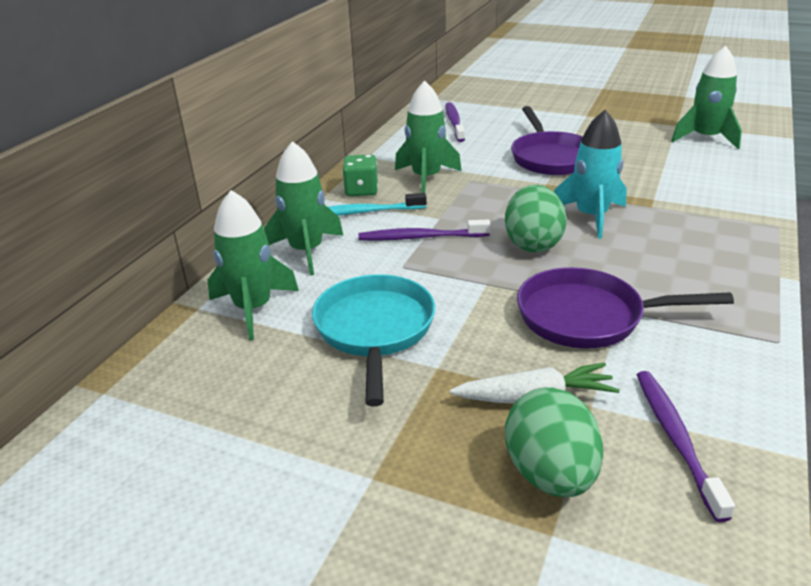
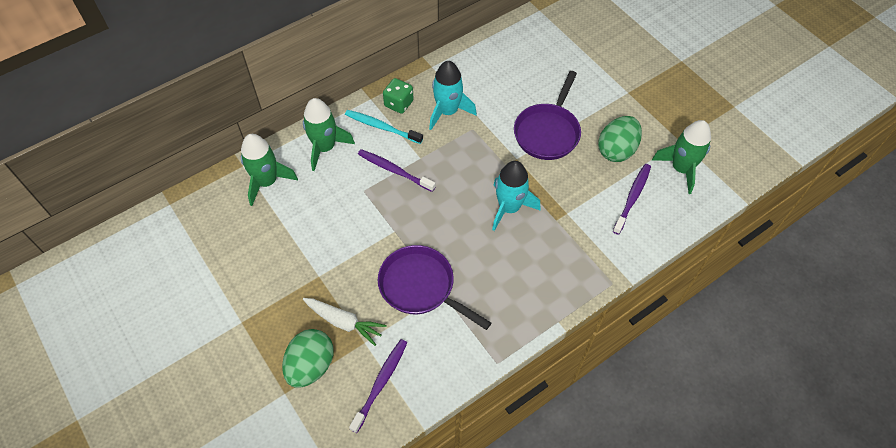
camera: 30 degrees right, 25 degrees up
turquoise pan [312,274,435,406] -> none
green rocket [395,81,462,193] -> turquoise rocket [429,61,477,130]
purple toothbrush [446,102,465,142] -> purple toothbrush moved to [613,164,651,235]
green egg [505,185,567,253] -> green egg moved to [598,116,642,162]

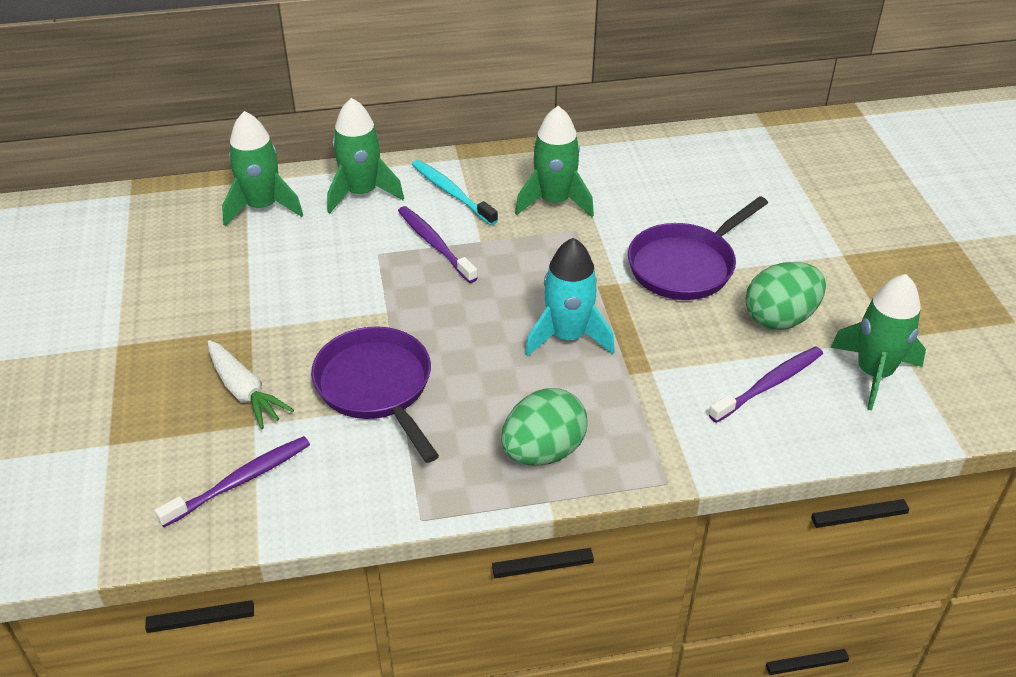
camera: 25 degrees right, 15 degrees down
green egg [282,329,334,388] -> green egg moved to [501,388,587,466]
green dice [383,78,414,114] -> none
turquoise rocket [429,61,477,130] -> green rocket [515,106,594,217]

